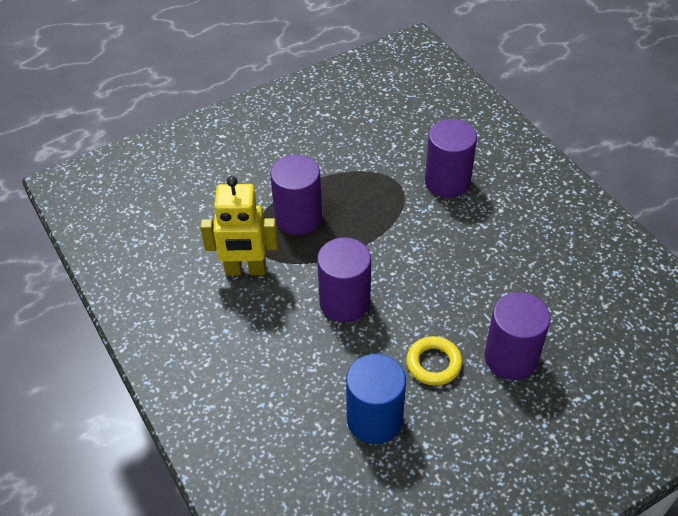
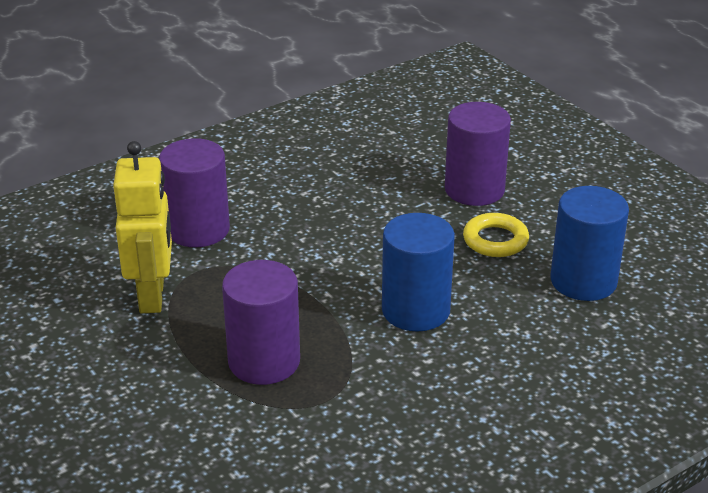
camera: 95 degrees left, 15 degrees down
yellow robot [200,176,278,276] -> yellow robot moved to [113,141,172,314]
purple cylinder [317,237,371,322] -> blue cylinder [382,213,455,331]

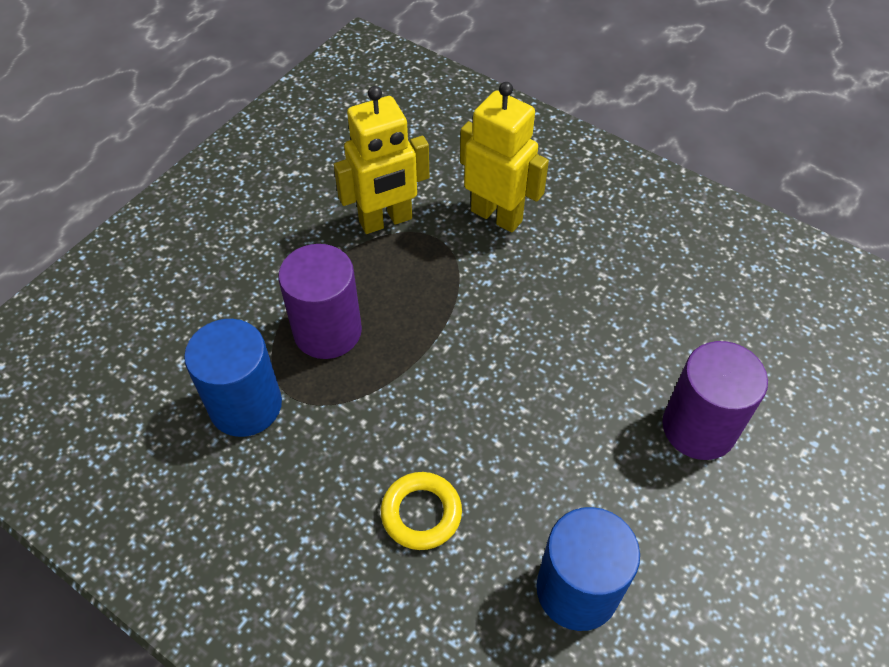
camera: 70 degrees right, 20 degrees up
purple cylinder [159,138,230,247] -> yellow robot [460,82,549,232]
blue cylinder [382,213,455,331] -> blue cylinder moved to [184,319,282,437]
yellow ring [463,213,529,257] -> yellow ring moved to [381,472,462,550]

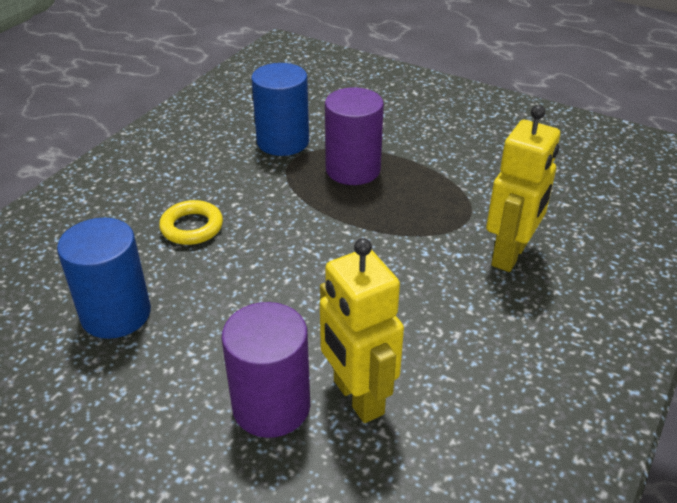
camera: 85 degrees right, 15 degrees down
yellow robot [334,86,429,234] -> yellow robot moved to [320,238,404,423]

